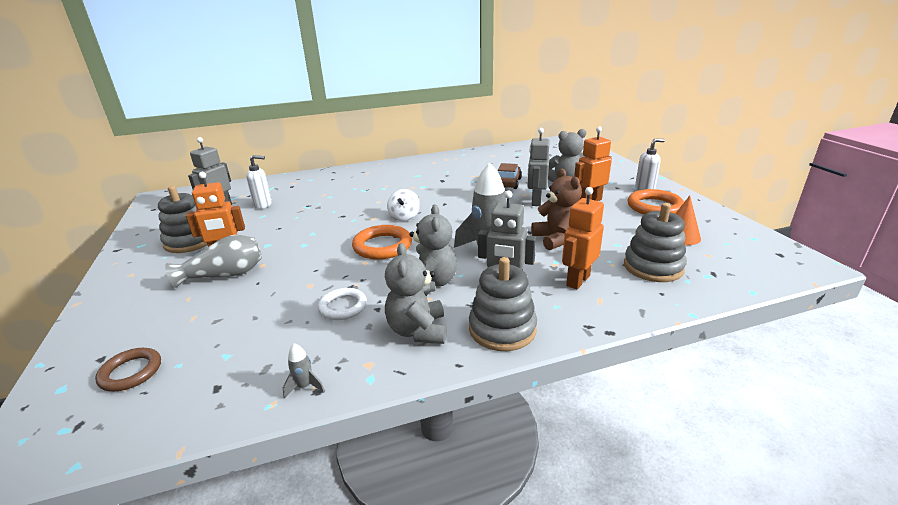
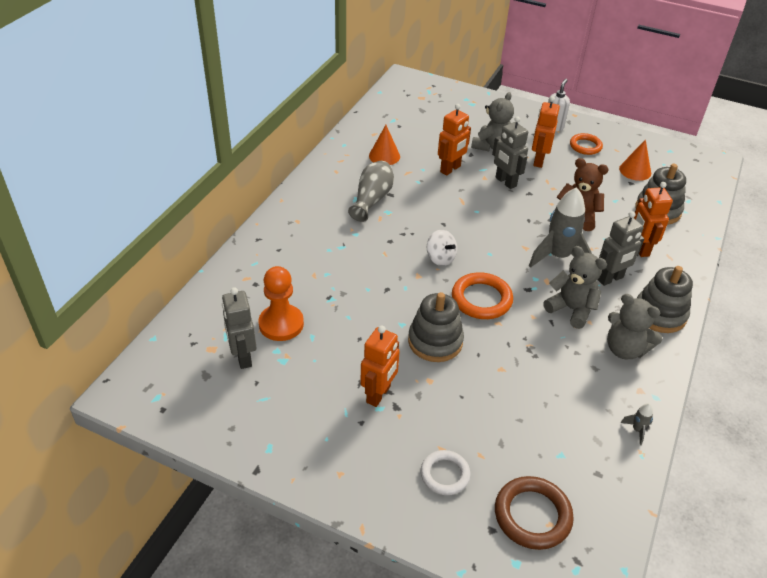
camera: 50 degrees left, 15 degrees up
brown ring [95,348,161,391] -> brown ring [495,476,574,550], size x1.51
grey stacking toy [158,186,207,253] -> grey stacking toy moved to [408,292,464,362]
grey vase [165,235,262,288] -> grey vase moved to [348,161,394,222]
white soap dispenser [246,155,272,209] -> orange pawn [259,266,304,341]
white ring [318,288,367,320] -> white ring moved to [421,450,471,495]
brown car [498,163,522,189] -> orange robot [438,104,471,176]
orange ring [628,189,684,215] -> orange ring [570,133,603,155], size x0.66
none -> orange cone [369,125,400,165]

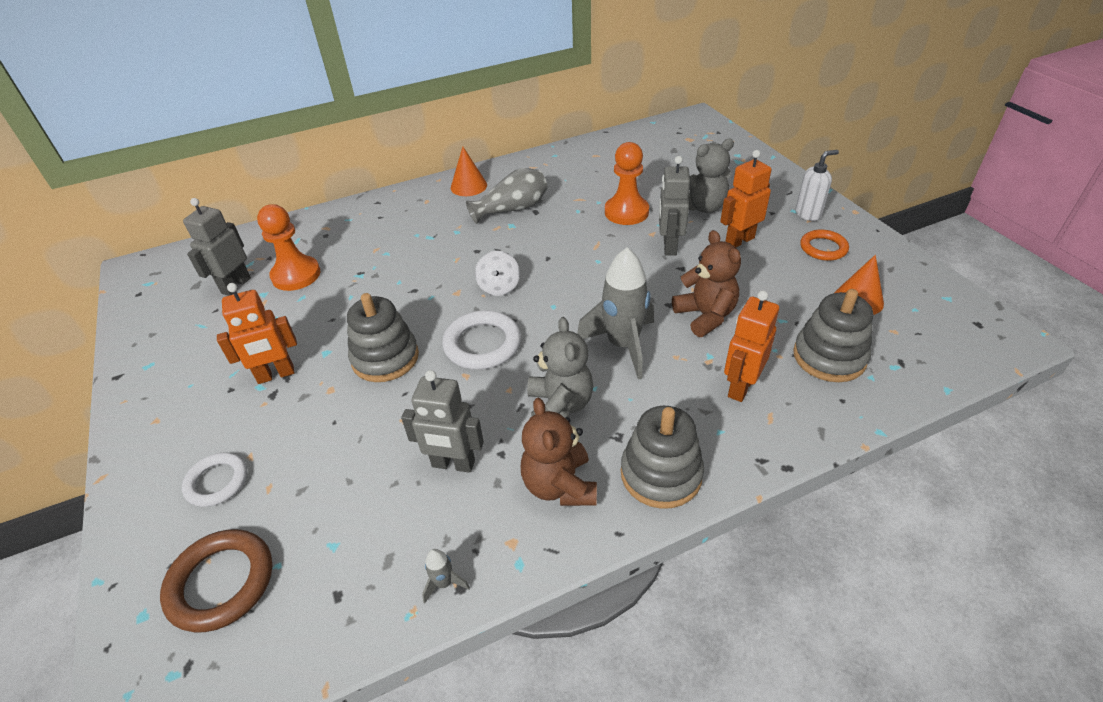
camera: 45 degrees right, 0 degrees up
orange cone [369,125,400,165] -> orange cone moved to [451,146,487,196]
orange robot [438,104,471,176] -> orange pawn [605,142,649,225]
orange ring [452,272,513,319] -> white ring [442,310,521,370]
grey robot [598,211,644,286] -> grey robot moved to [401,370,484,473]
grey teddy bear [607,294,663,359] -> brown teddy bear [521,398,597,506]

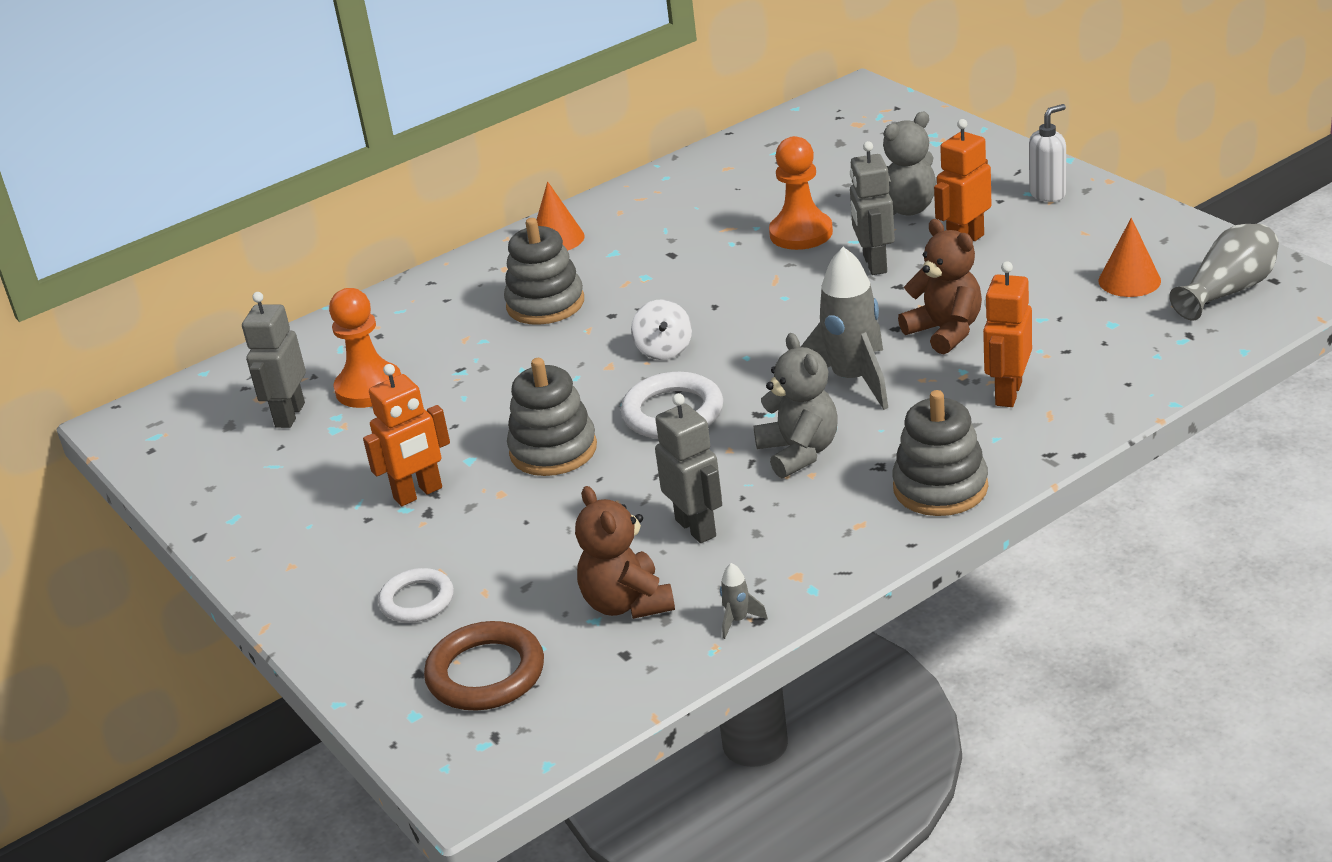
camera: 10 degrees left, 10 degrees down
grey robot [401,370,484,473] -> grey robot turned 120 degrees counterclockwise [655,393,722,543]
grey vase [466,168,548,224] -> grey vase moved to [1169,224,1279,321]
brown teddy bear [521,398,597,506] -> brown teddy bear moved to [575,486,675,619]
grey stacking toy [793,289,873,382] -> grey stacking toy moved to [504,218,584,325]
orange ring [800,230,849,261] -> none

